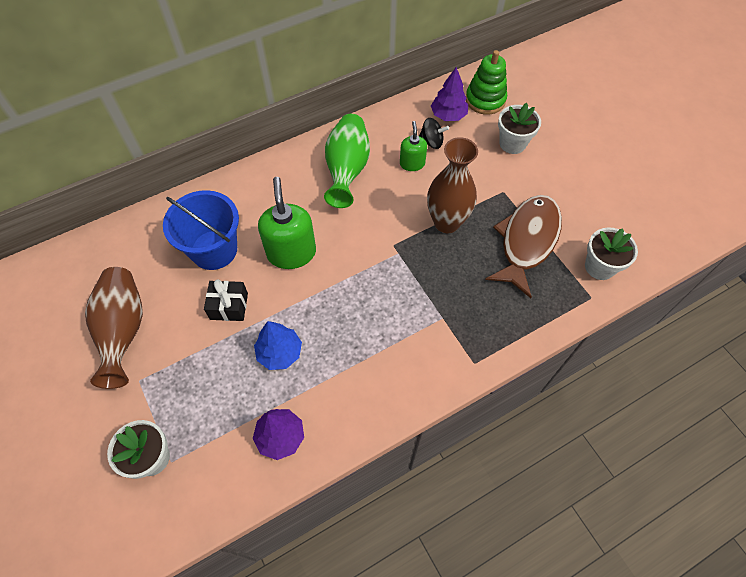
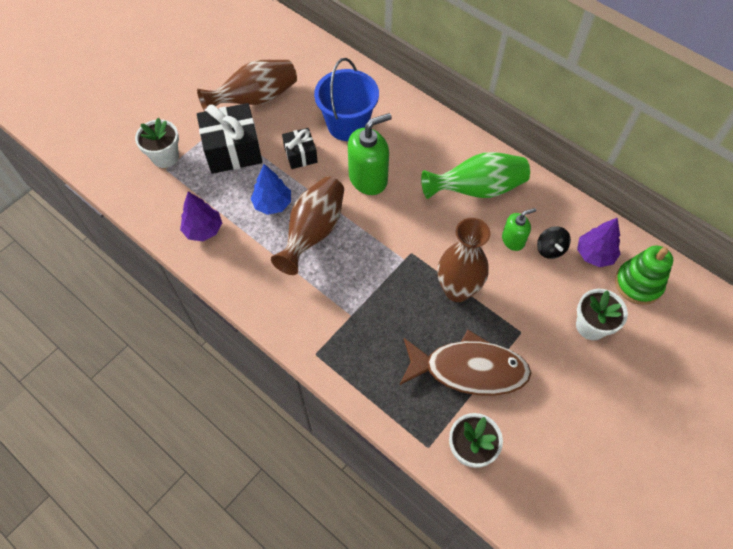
camera: 70 degrees right, 0 degrees up
none -> black gift [197,103,262,174]
none -> brown vase [271,176,344,275]

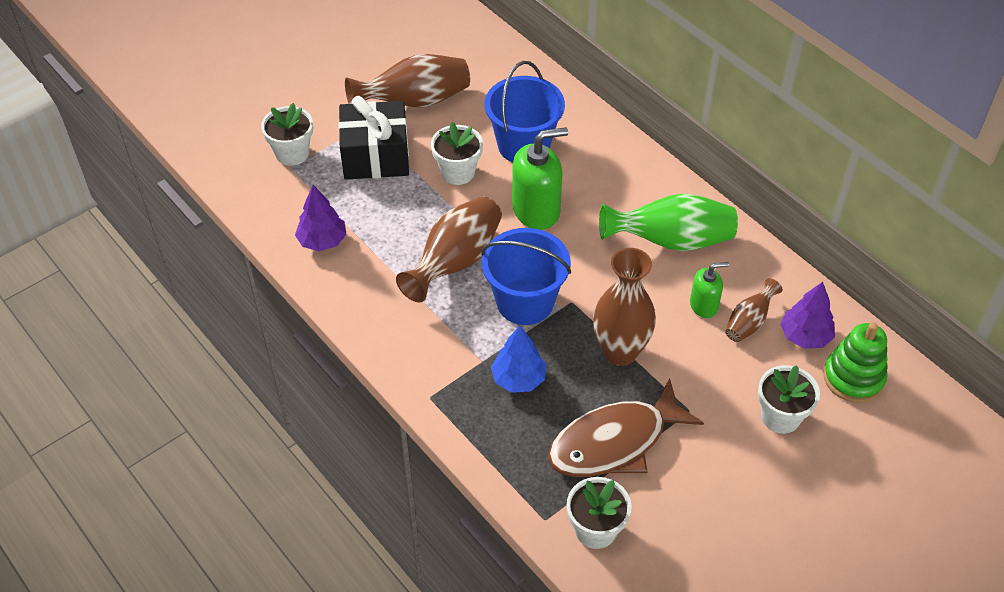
camera: 10 degrees right, 10 degrees down
blue tree [250,164,291,215] -> blue tree moved to [491,325,546,393]
black gift [282,128,318,169] -> white flower pot [431,122,483,185]
brown fish [400,330,531,396] -> brown fish turned 135 degrees clockwise [548,378,704,477]
black spinning top [537,226,571,259] -> brown vase [725,278,783,342]
none -> blue bucket [481,228,571,325]

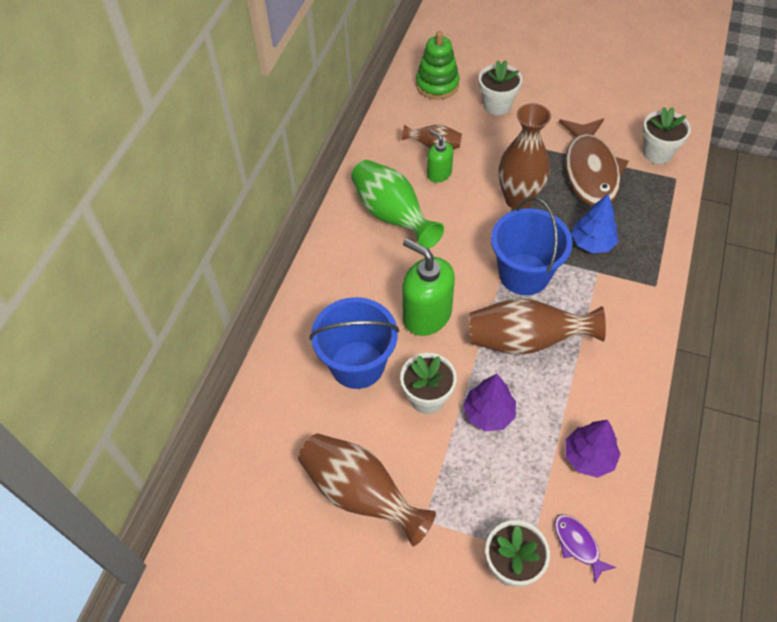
camera: 120 degrees left, 5 degrees up
black gift [339,96,409,180] -> none
brown fish [548,378,704,477] -> brown fish turned 60 degrees clockwise [559,118,629,206]
purple tree [780,282,835,349] -> purple tree moved to [463,374,516,431]
none -> purple fish [554,514,616,583]

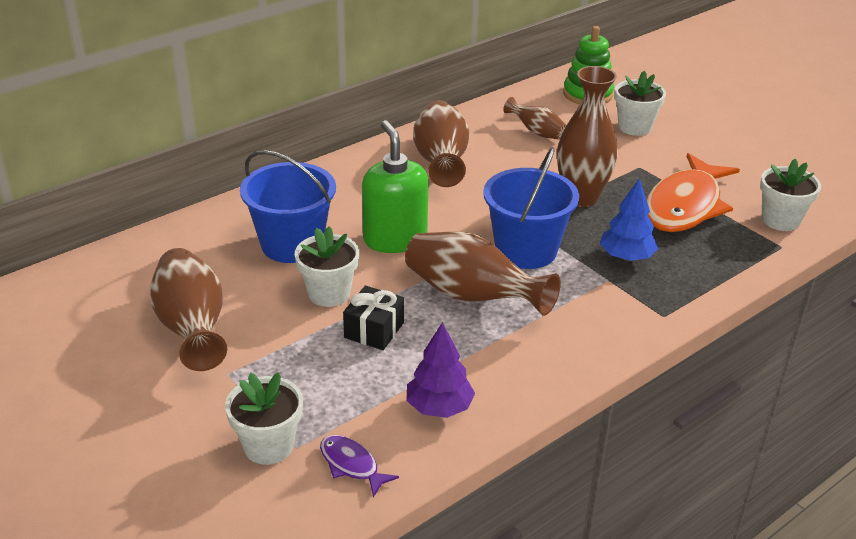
camera: 30 degrees right, 20 degrees down
green vase [351,160,444,249] -> brown vase [413,100,469,187]
green soap dispenser [427,130,453,183] -> none
purple tree [463,374,516,431] -> black gift [343,286,404,350]
purple fish [554,514,616,583] -> purple fish turned 45 degrees counterclockwise [320,435,399,498]
brown fish [559,118,629,206] -> orange fish [646,153,740,232]

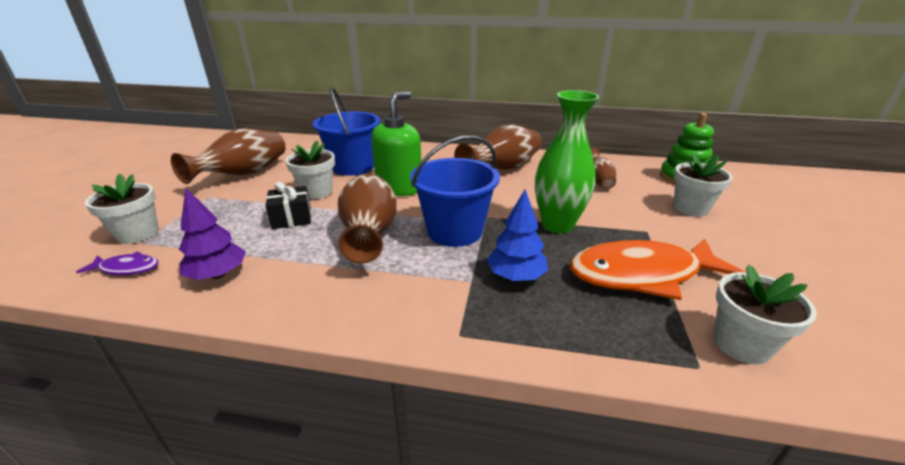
camera: 50 degrees right, 5 degrees down
purple fish [320,435,399,498] -> purple fish turned 90 degrees clockwise [76,251,159,275]
brown vase [557,66,618,207] -> green vase [535,90,599,234]

